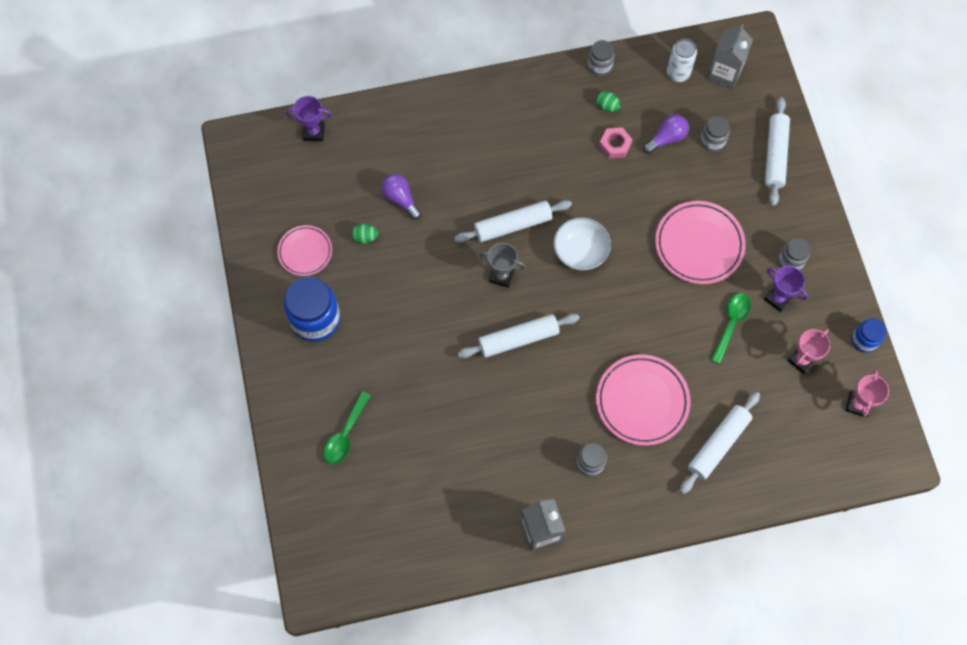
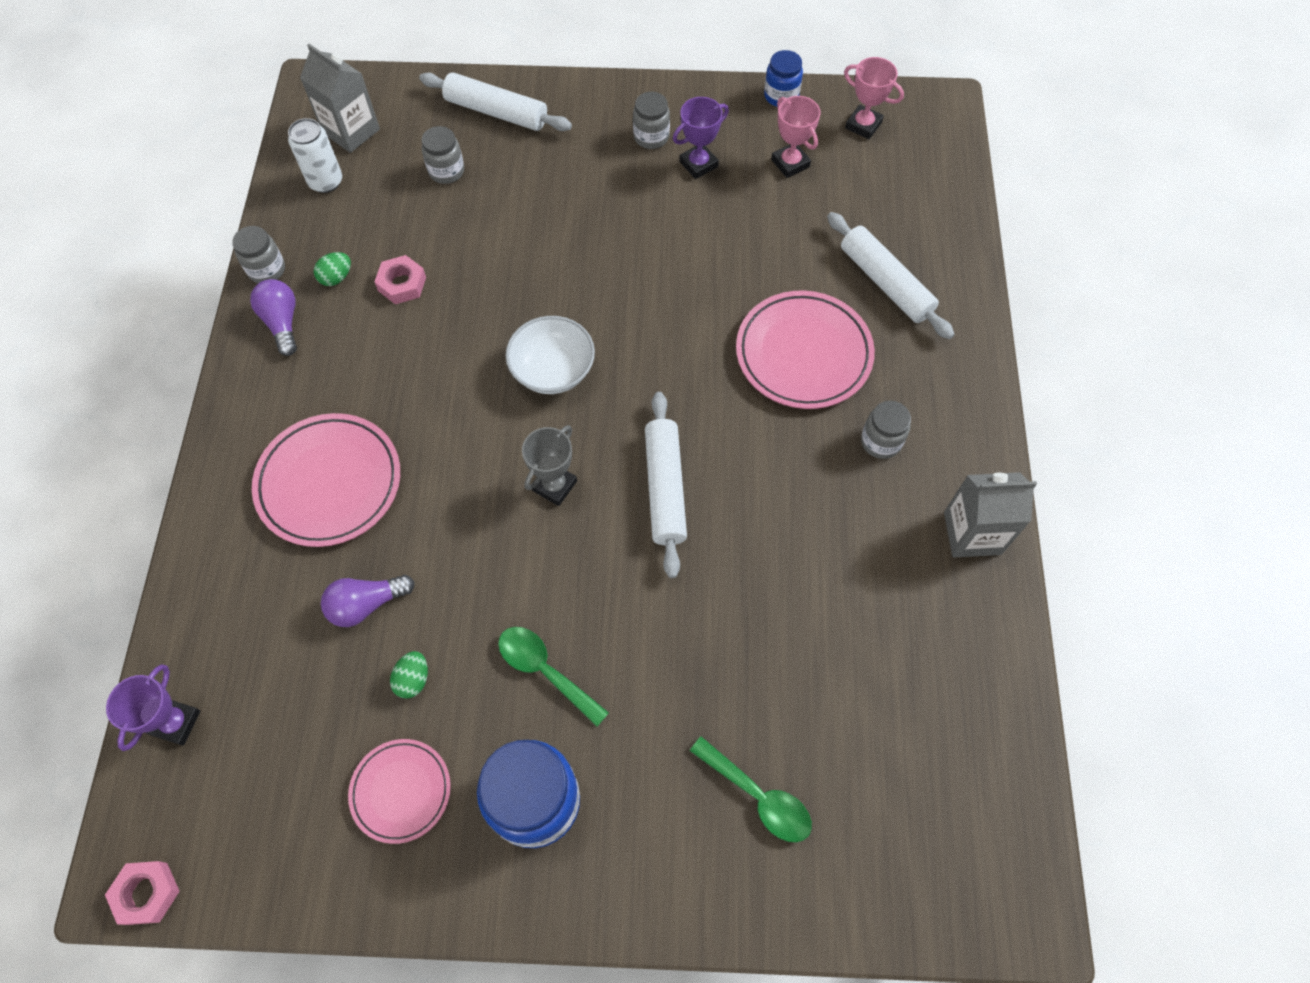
camera: 75 degrees left, 5 degrees down
white rolling pin [454,200,572,243] -> none
purple light bulb [643,115,689,154] -> purple light bulb moved to [250,279,297,356]
pink plate [655,201,746,284] -> pink plate moved to [252,413,400,547]
green spoon [711,293,751,364] -> green spoon moved to [498,627,609,727]
none -> pink nut [105,861,180,925]

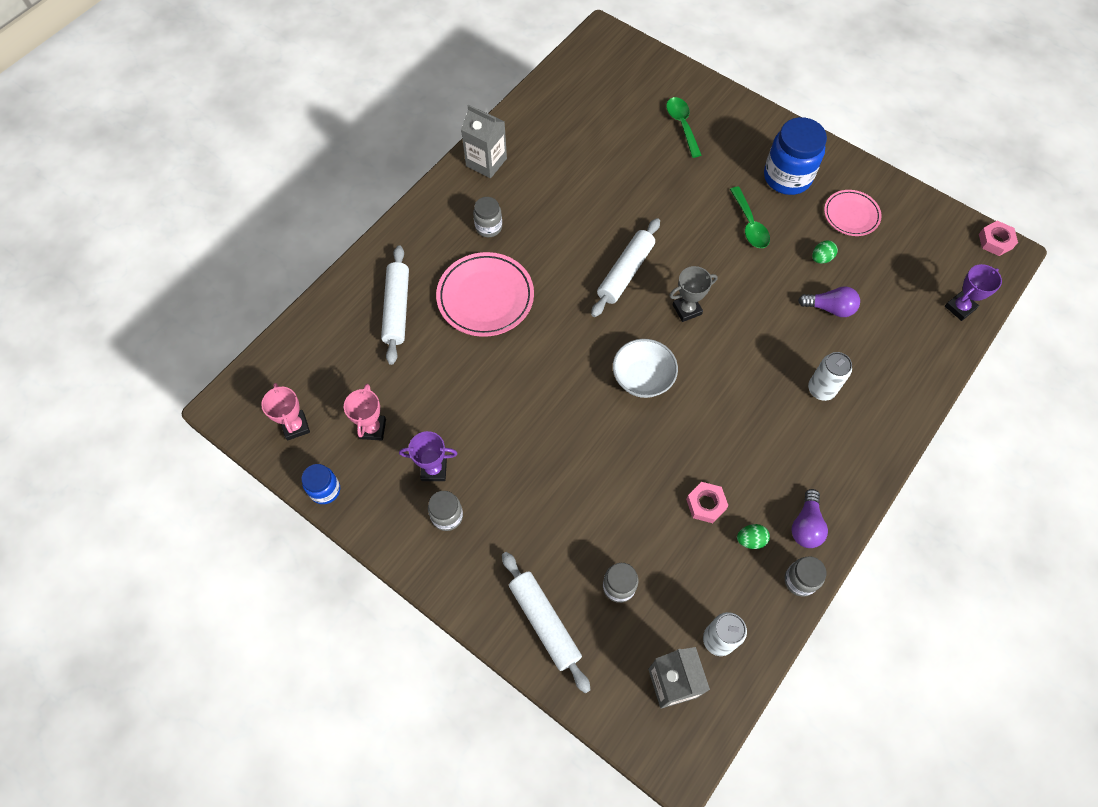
camera: 145 degrees left, 0 degrees up
pink plate [252,413,400,547] -> white can [808,352,852,401]

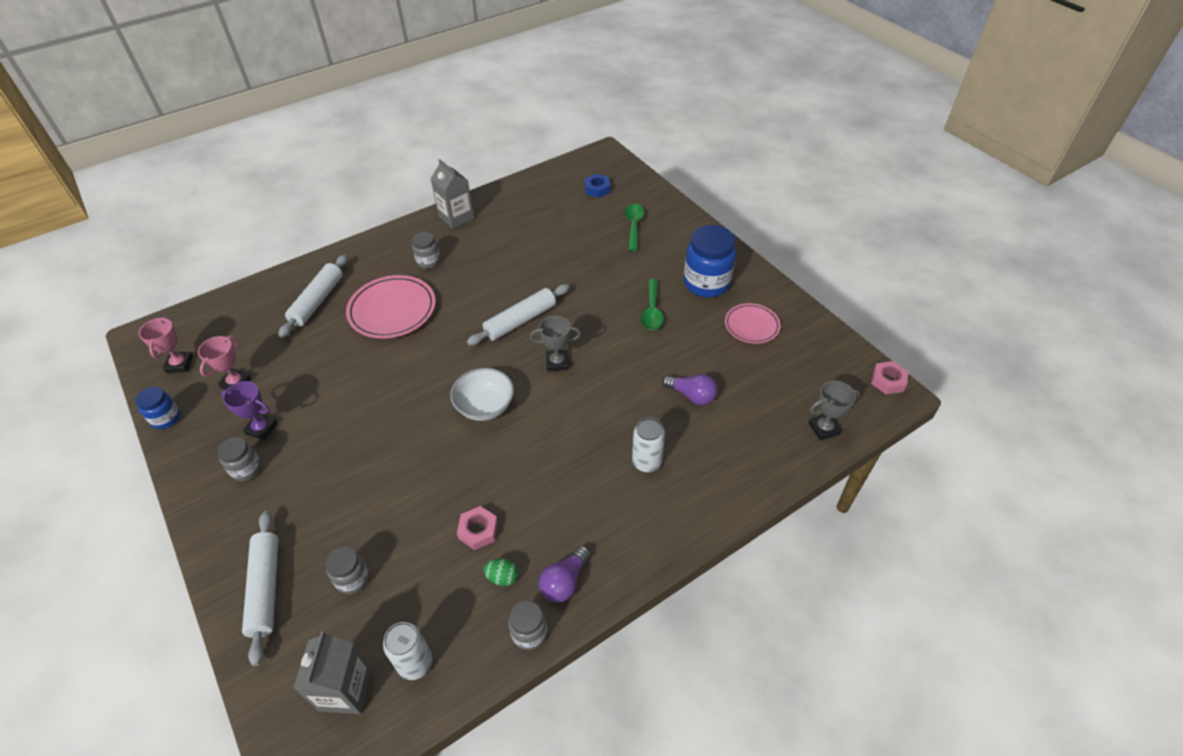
camera: 20 degrees right, 15 degrees down
green egg [812,240,838,264] -> none
purple trophy [945,264,1002,321] -> grey trophy [809,381,860,441]
none -> blue nut [585,174,610,198]

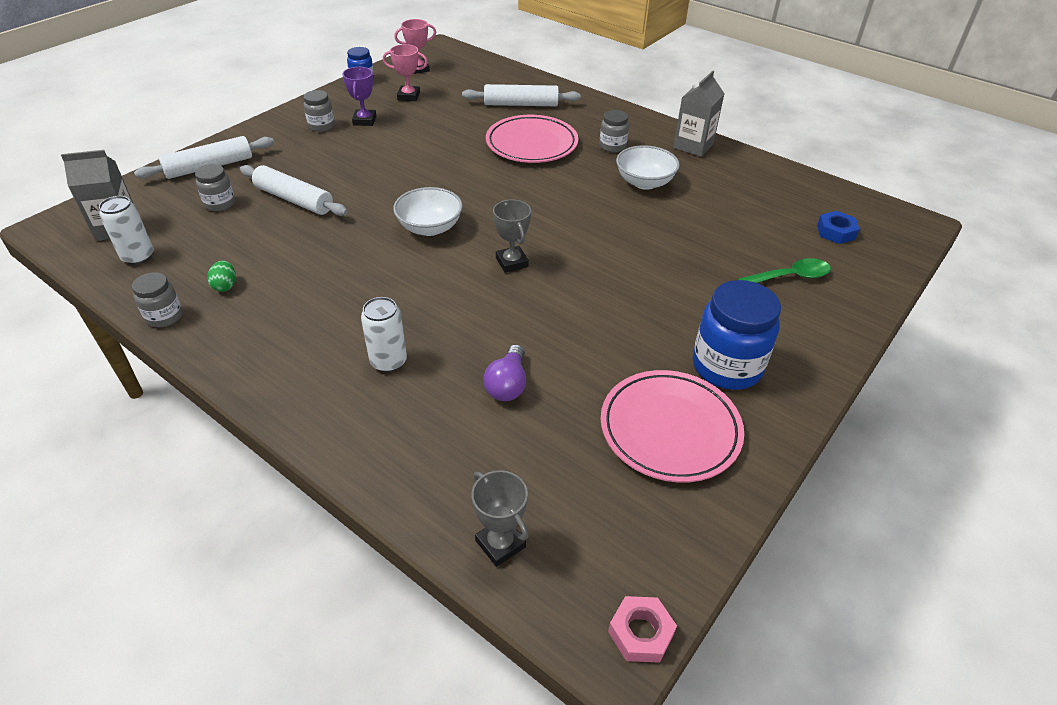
camera: 70 degrees right, 5 degrees down
pink nut [457,506,498,550] -> none
white rolling pin [467,284,570,346] -> white rolling pin moved to [240,165,348,216]
purple light bulb [539,546,591,603] -> none
green spoon [641,279,664,330] -> none
pink plate [725,303,781,344] -> pink plate [600,370,744,483], size x1.64
none -> white bowl [616,145,680,190]

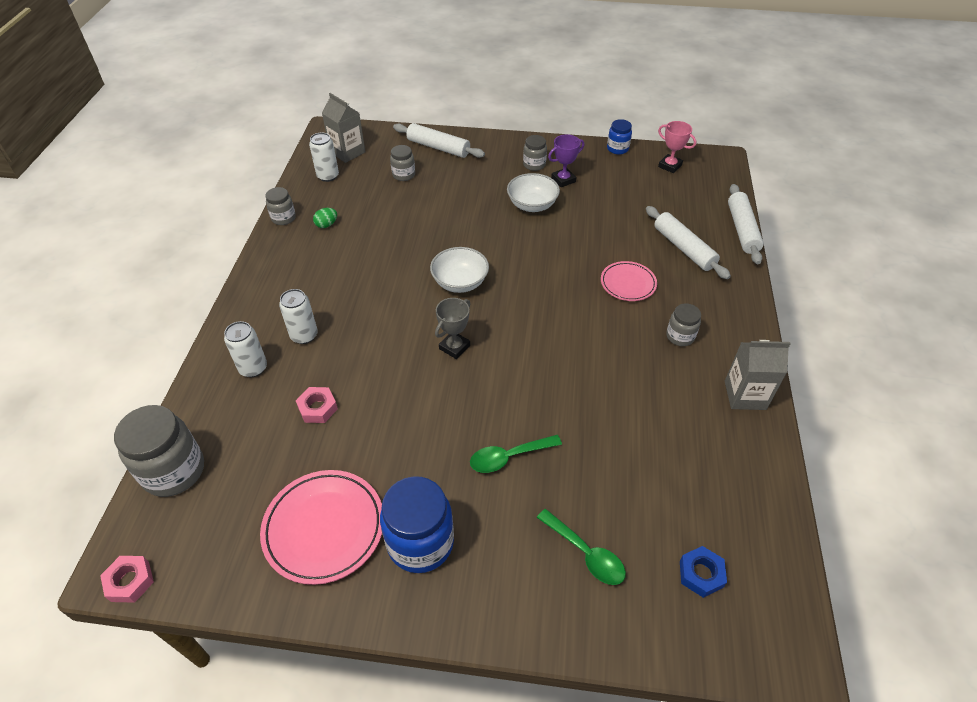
camera: 60 degrees right, 5 degrees up
white rolling pin [240,165,348,216] -> white rolling pin moved to [728,184,764,264]
pink trophy [383,44,428,101] -> none
grey trophy [471,470,528,567] -> grey jar [114,405,204,497]
purple light bulb [483,344,526,401] -> pink nut [296,387,338,423]
pink plate [486,115,578,163] -> pink plate [601,261,657,301], size x0.61
white bowl [616,145,680,190] -> white bowl moved to [507,173,560,212]
none -> white can [224,321,267,377]
none -> green spoon [470,435,562,473]

